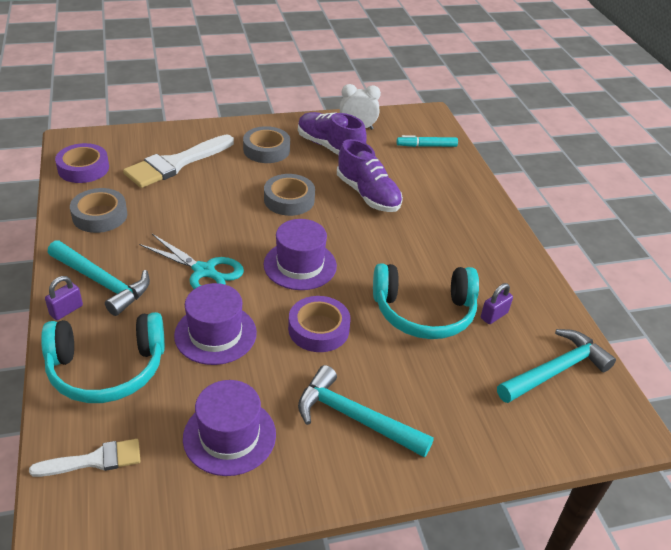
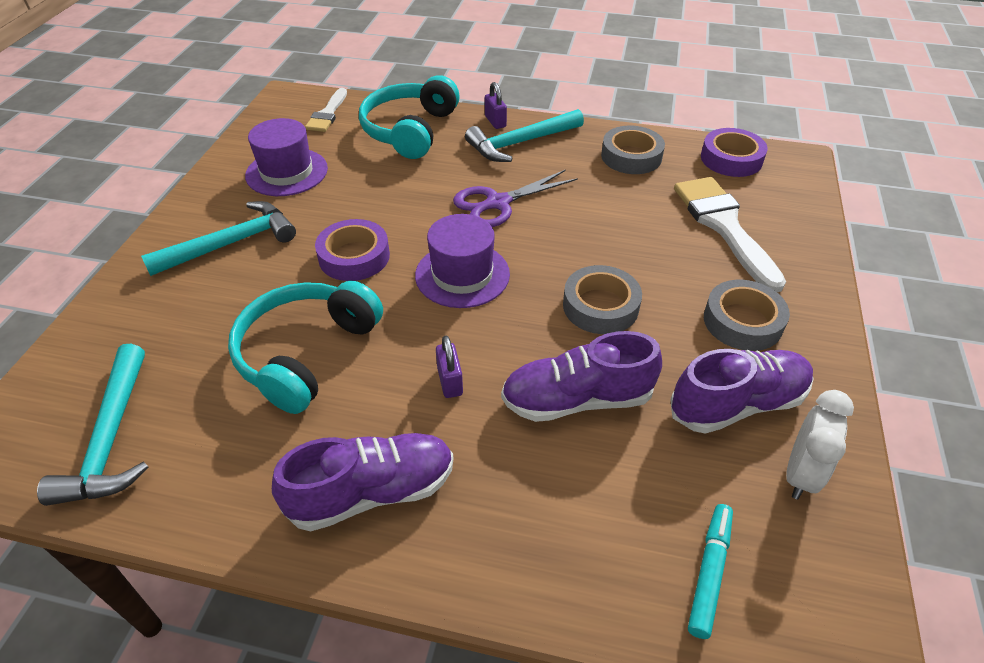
camera: 120 degrees right, 5 degrees up
turquoise scissors [139,234,244,289] -> purple scissors [453,169,578,227]
purple hat [174,283,257,365] -> none
purple padlock [481,283,513,324] -> purple padlock moved to [436,336,463,398]
none -> purple shoe [272,433,453,531]

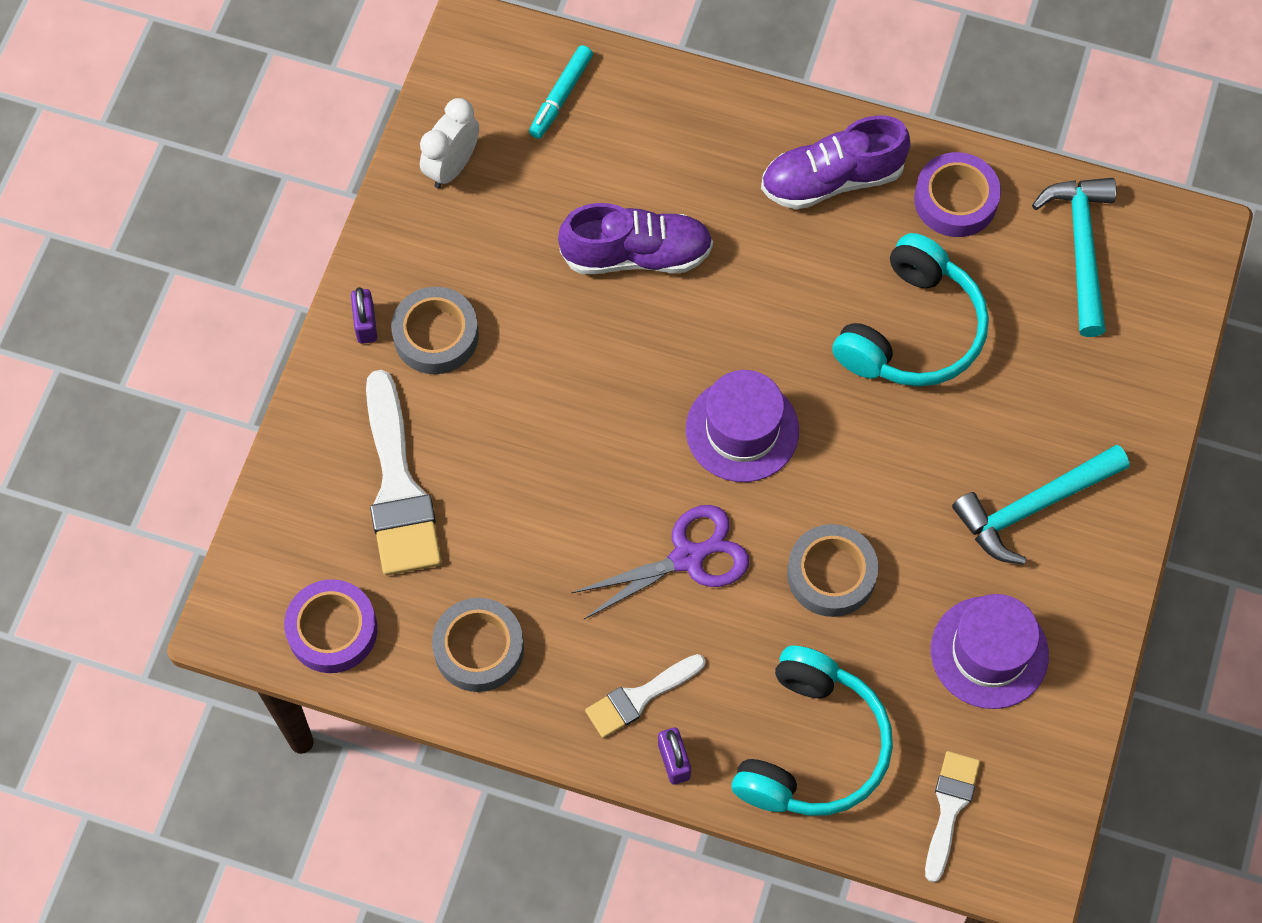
camera: 175 degrees left, 20 degrees up
purple tape [315,219,390,281] -> purple tape moved to [914,152,1001,237]
purple padlock [436,336,463,398] -> purple padlock moved to [351,287,377,344]
turquoise hammer [465,109,584,162] -> white brush [585,654,705,738]
grey tape [563,265,642,334] -> grey tape moved to [787,524,878,617]
purple shoe [671,349,814,434] -> none

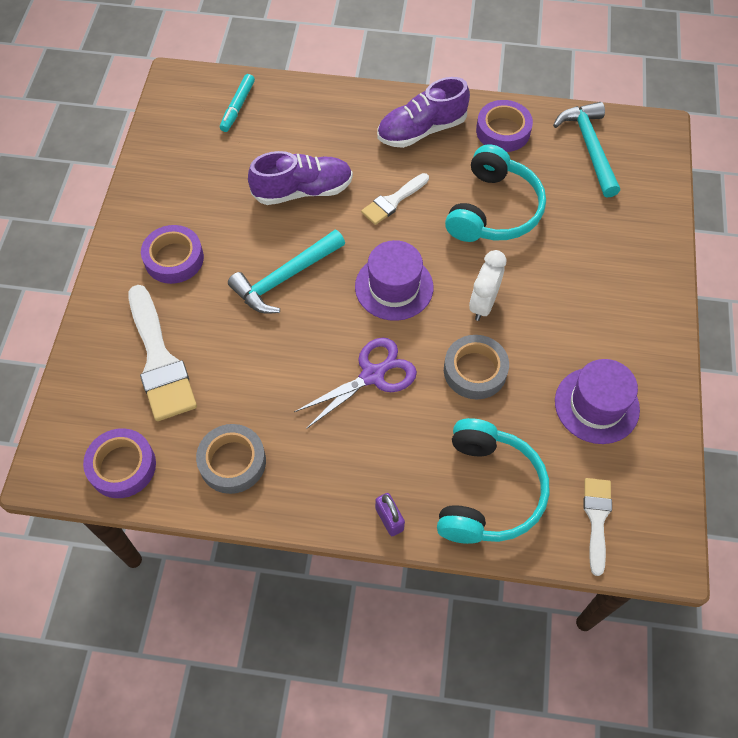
camera: 10 degrees left, 5 degrees down
purple padlock [351,287,377,344] -> none
grey tape [391,287,479,374] -> purple tape [141,225,204,284]
white clock [420,98,479,188] -> white clock moved to [469,250,506,321]
white brush [585,654,705,738] -> white brush moved to [361,173,429,225]
turquoise hammer [952,444,1130,564] -> turquoise hammer moved to [228,230,345,314]

